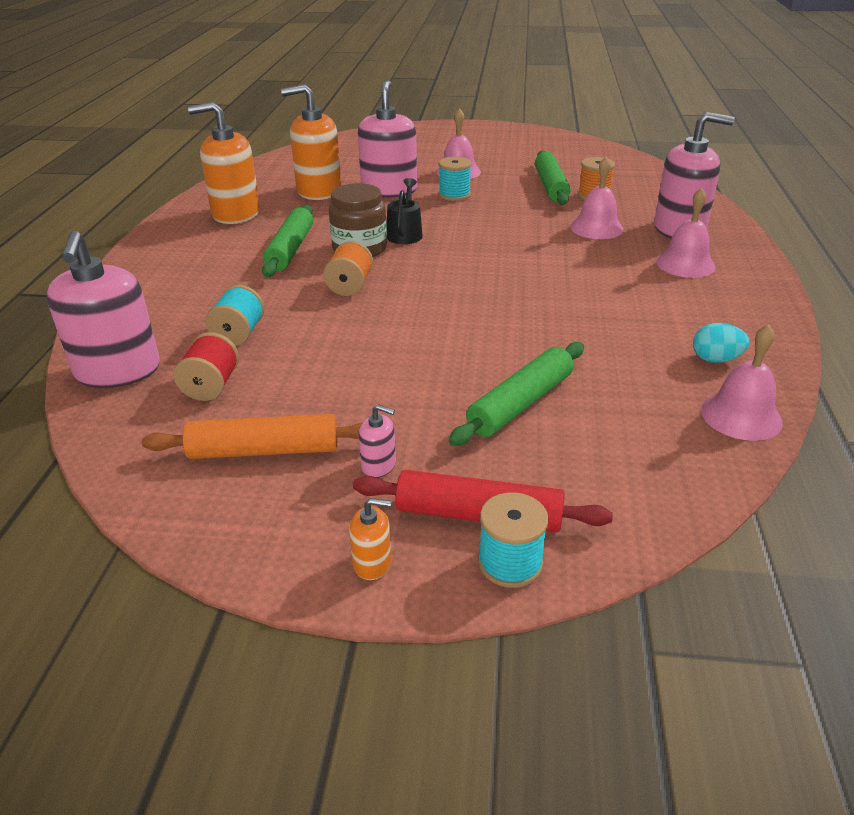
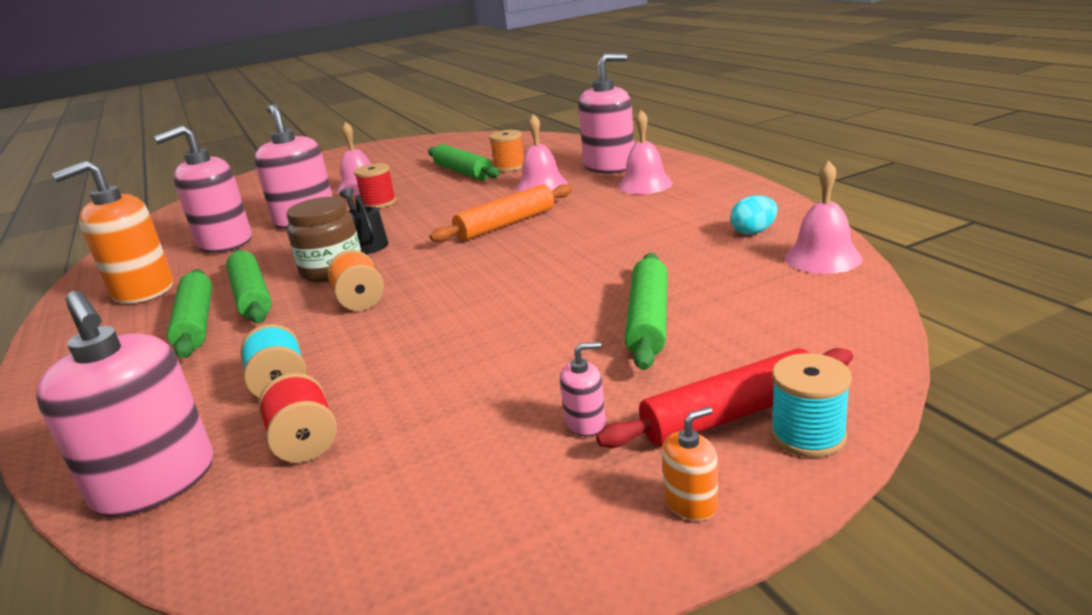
camera: 30 degrees left, 10 degrees down
orange rolling pin [142,414,363,459] -> orange rolling pin moved to [430,184,572,242]
orange soap dispenser [281,84,342,200] -> pink soap dispenser [154,125,252,253]
turquoise spool [439,157,472,201] -> red spool [354,163,396,209]
none -> green rolling pin [167,269,212,358]

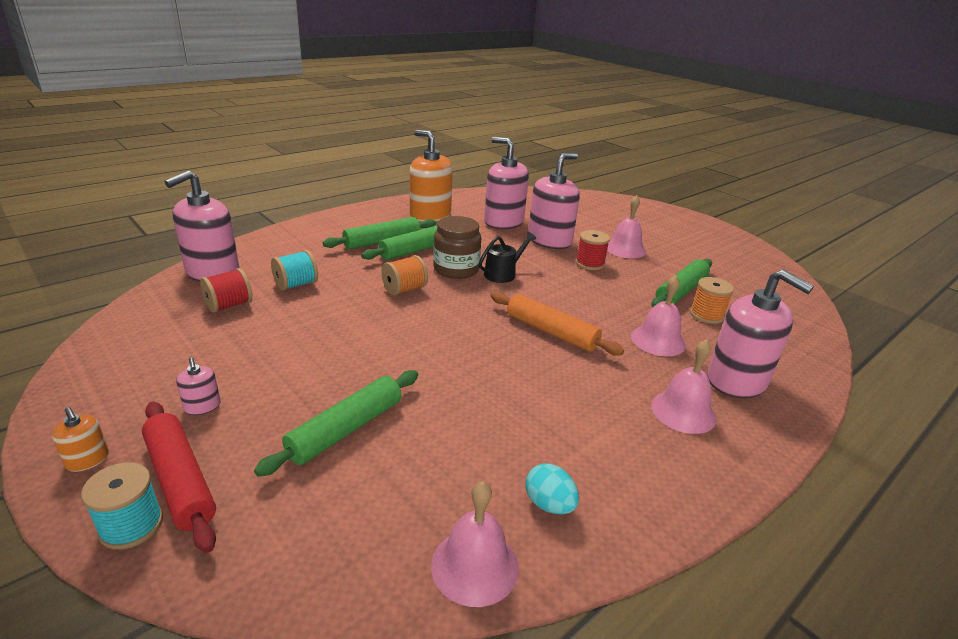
camera: 70 degrees right, 5 degrees up
green rolling pin [625,253,668,370] -> green rolling pin turned 45 degrees counterclockwise [254,370,418,477]

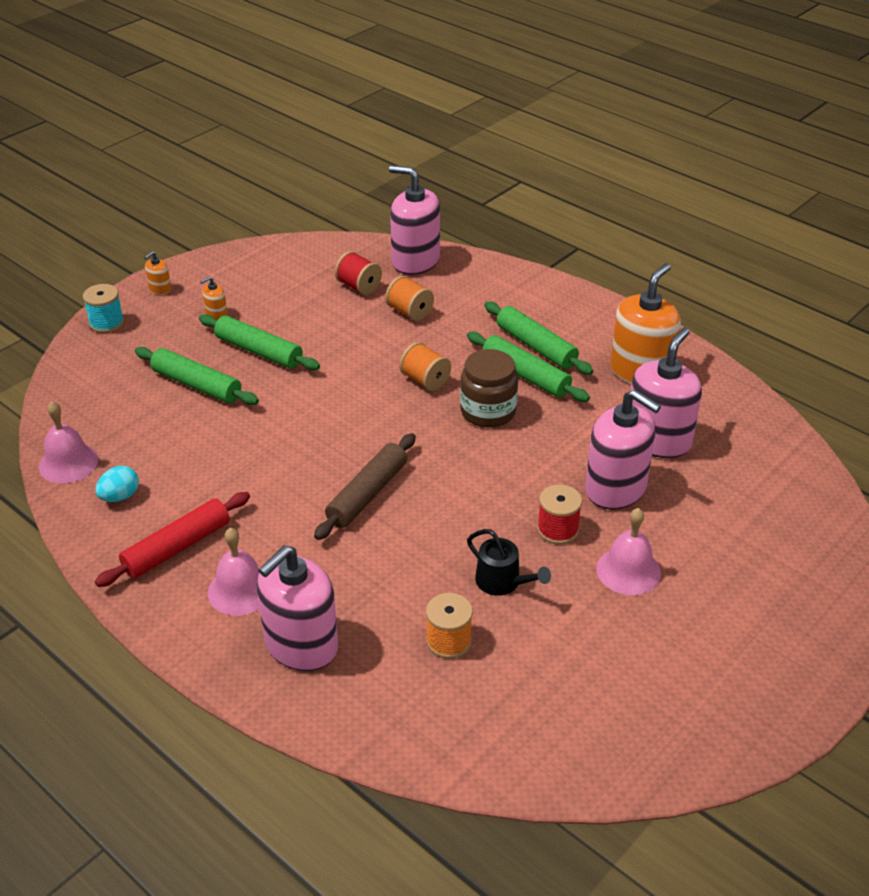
camera: 85 degrees right, 10 degrees up
red rolling pin [142,401,216,553] -> red rolling pin moved to [95,492,250,587]
pink soap dispenser [176,357,221,415] -> orange soap dispenser [200,276,227,320]
turquoise spool [271,250,318,291] -> orange spool [385,276,434,321]
black watering can [479,232,536,283] -> black watering can moved to [467,529,551,596]
orange rolling pin [491,292,624,356] -> brown rolling pin [314,433,416,540]
pink bell [631,275,686,356] -> none
green rolling pin [651,259,712,307] -> green rolling pin moved to [199,314,320,370]

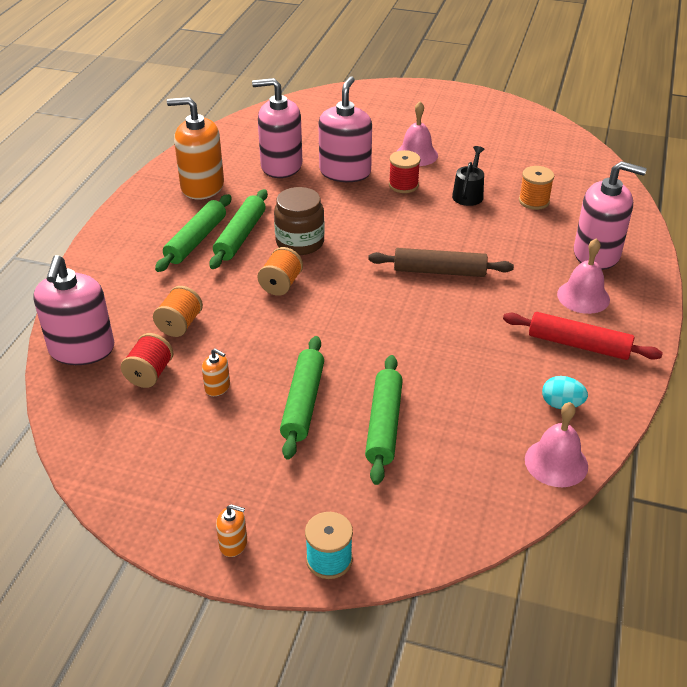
camera: 115 degrees left, 0 degrees up
orange soap dispenser [200,276,227,320] -> orange soap dispenser moved to [202,348,230,396]

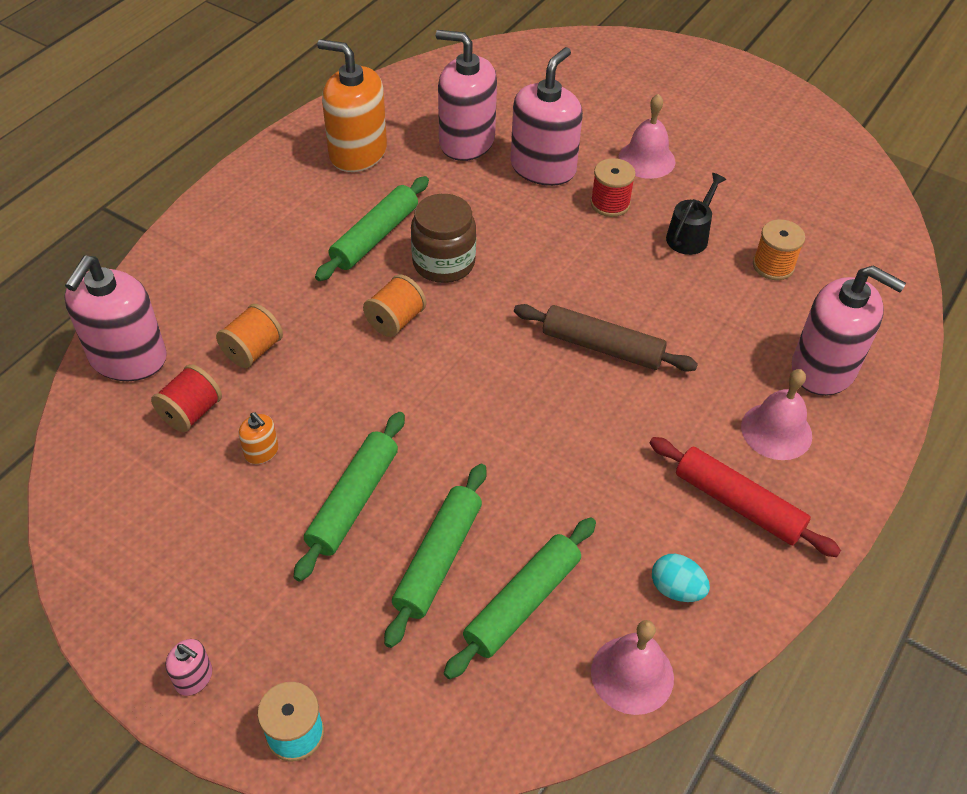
camera: 15 degrees right, 10 degrees up
green rolling pin [155,194,232,272] -> green rolling pin moved to [444,517,596,679]
orange soap dispenser [216,504,247,557] -> pink soap dispenser [166,639,212,696]

